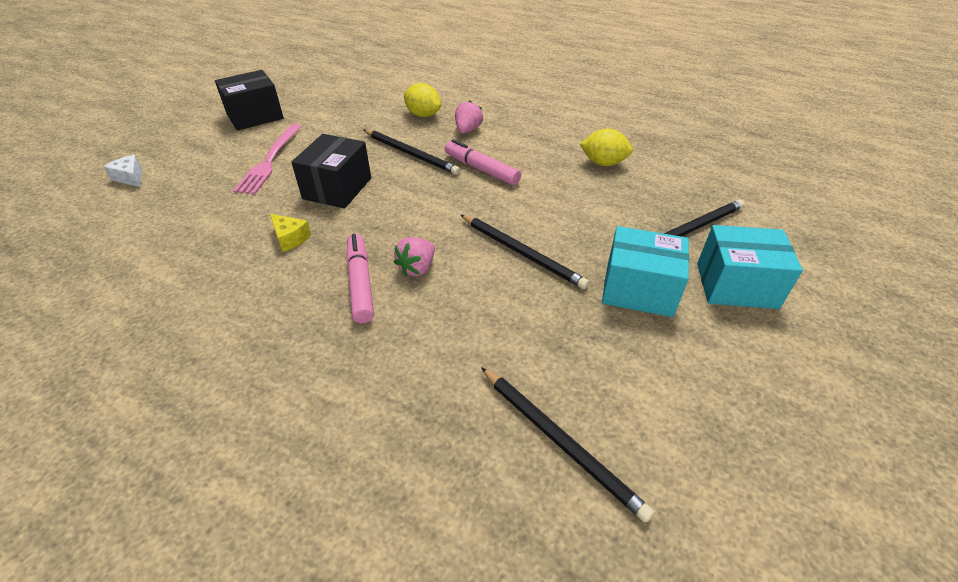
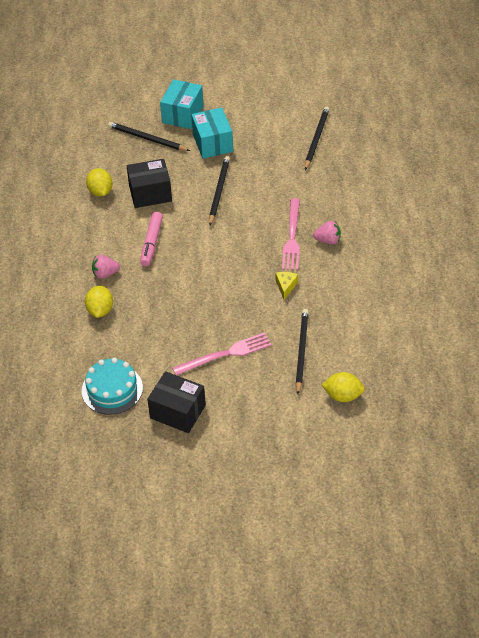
camera: 120 degrees left, 5 degrees up
white cheese [104,155,142,187] -> none
black box [291,134,371,208] -> black box moved to [127,159,172,208]
pink marker [346,234,374,323] -> pink fork [282,198,300,270]
black pencil [364,130,460,175] -> black pencil moved to [295,309,309,394]
pink strawberry [394,237,435,276] -> pink strawberry moved to [313,221,341,244]
turquoise box [697,225,803,309] -> turquoise box turned 45 degrees clockwise [160,79,204,129]
none -> turquoise cake [82,358,143,415]
none -> yellow lemon [322,372,365,402]

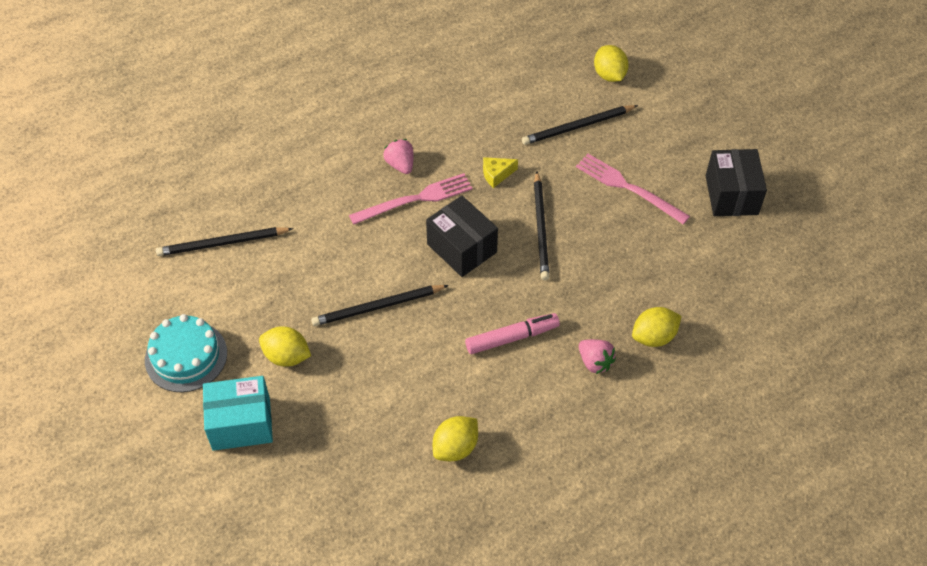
camera: 120 degrees left, 5 degrees up
turquoise cake [82,358,143,415] -> turquoise cake moved to [145,314,227,392]
black pencil [108,122,190,151] -> black pencil moved to [534,172,550,280]
black box [127,159,172,208] -> black box moved to [426,196,498,277]
turquoise box [191,108,233,159] -> yellow lemon [259,326,311,366]

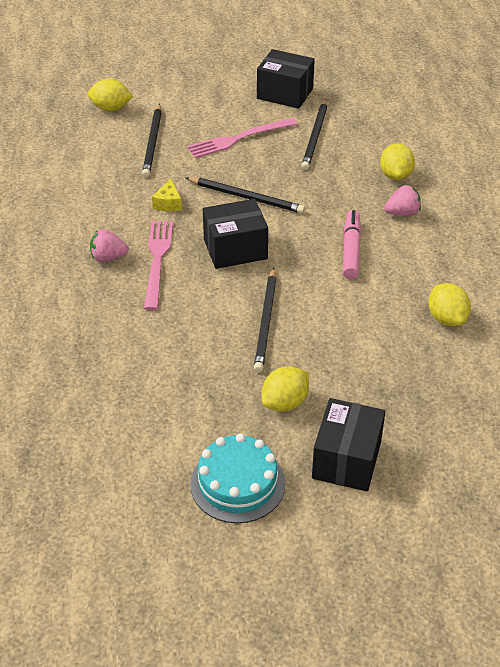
camera: 65 degrees left, 10 degrees down
black pencil [156,227,293,256] -> black pencil moved to [301,99,327,170]
turquoise box [203,376,273,451] -> black box [312,398,385,491]

